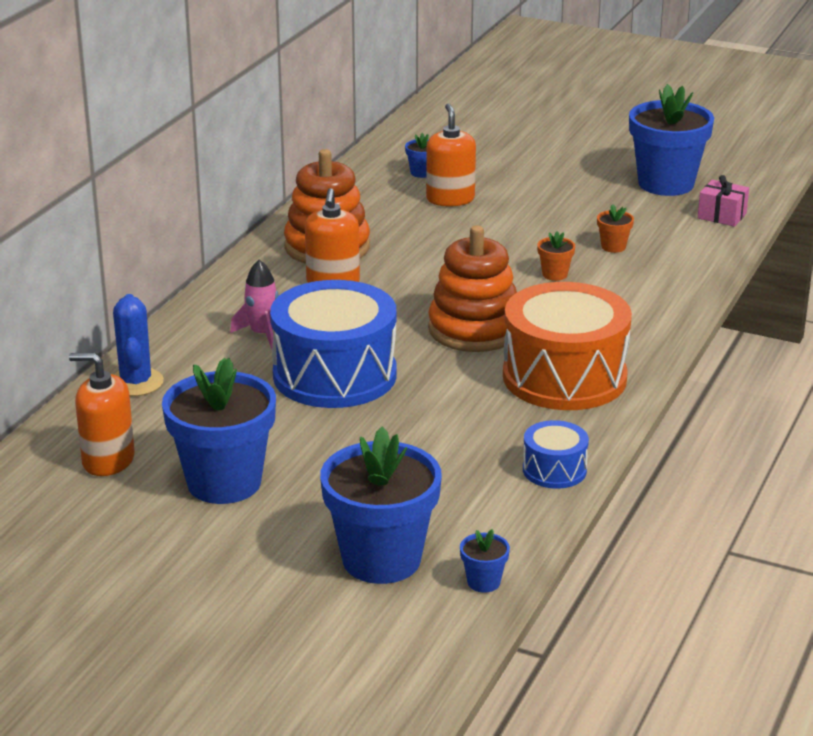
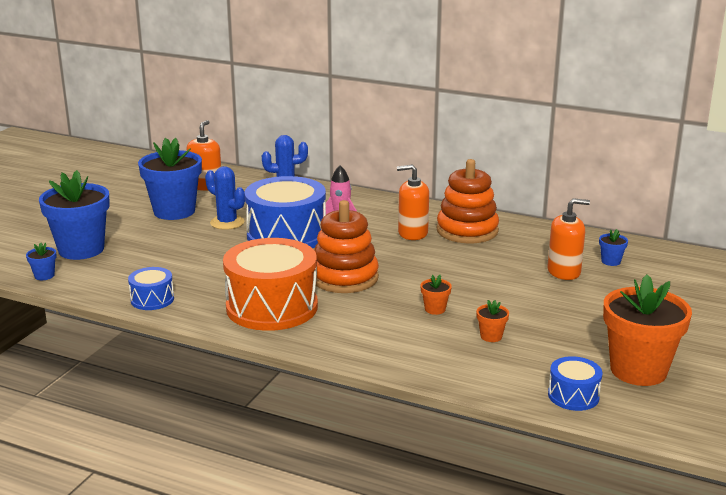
camera: 90 degrees right, 5 degrees down
blue flower pot [629,84,714,196] -> orange flower pot [603,274,692,386]
pink gift [698,175,749,227] -> blue drum [548,356,602,411]
none -> blue cactus [205,166,245,230]

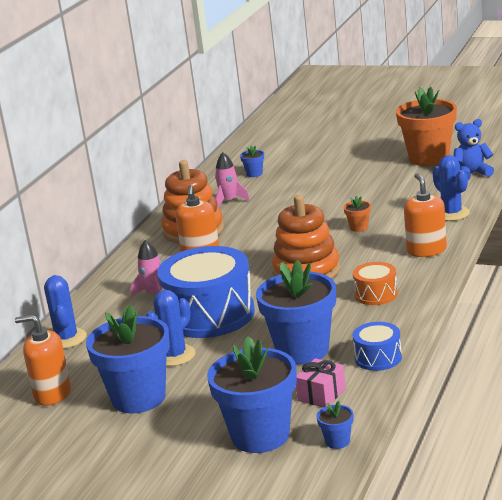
camera: 90 degrees left, 0 degrees up
orange drum [223,238,318,331] -> orange drum [353,262,398,305], size x0.48
orange flower pot [476,300,509,342] -> none
orange soap dispenser [548,198,590,280] -> orange soap dispenser moved to [404,173,447,257]
blue drum [548,356,602,411] -> blue teddy bear [454,119,494,180]
none -> pink rocket [215,152,250,207]
none -> blue flower pot [256,260,336,365]
none -> pink gift [296,358,346,408]
none -> blue cactus [433,155,470,221]

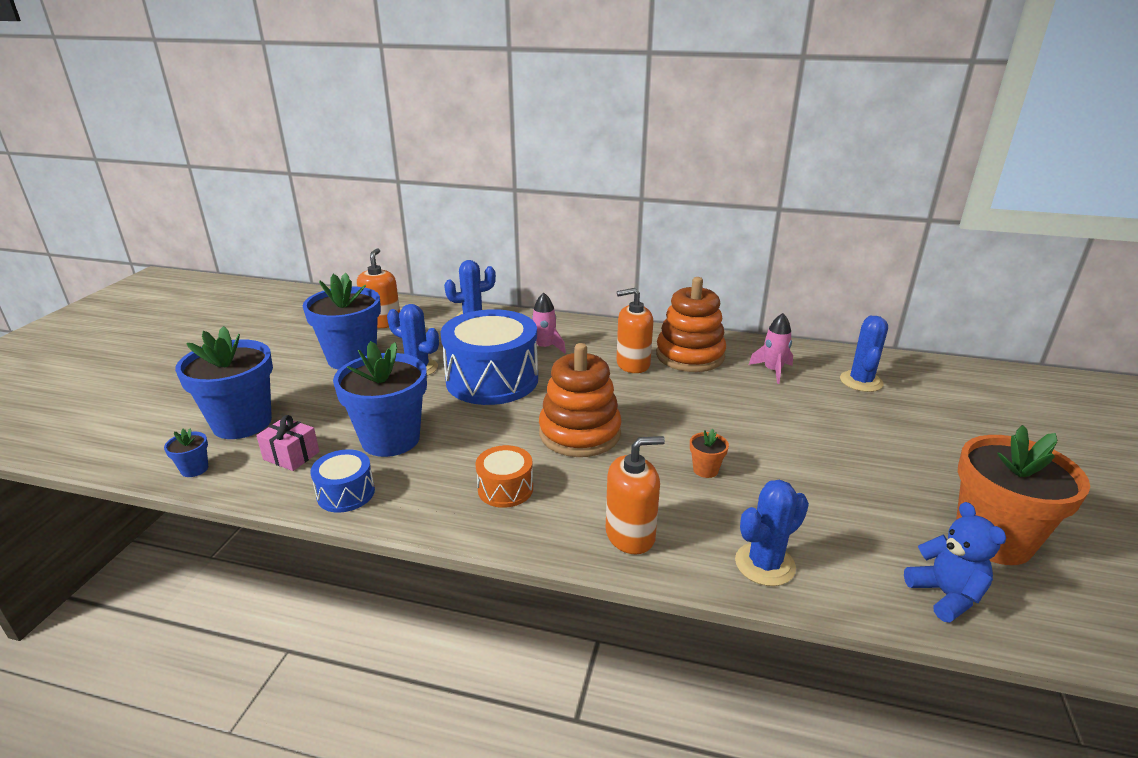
camera: 80 degrees right, 5 degrees up
blue flower pot [240,145,264,177] -> blue cactus [840,315,888,392]

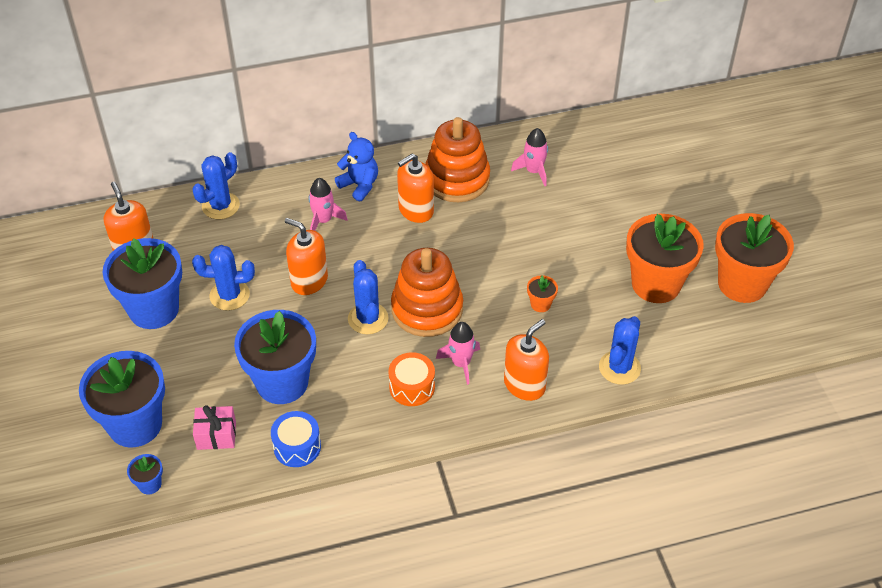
camera: 30 degrees left, 20 degrees up
blue drum [441,309,538,405] -> orange soap dispenser [285,218,328,295]
blue cactus [840,315,888,392] -> blue cactus moved to [348,260,389,334]
blue teddy bear [904,502,1006,623] -> blue teddy bear moved to [335,132,378,202]
none -> pink rocket [436,322,480,385]
none -> orange flower pot [626,214,704,303]

